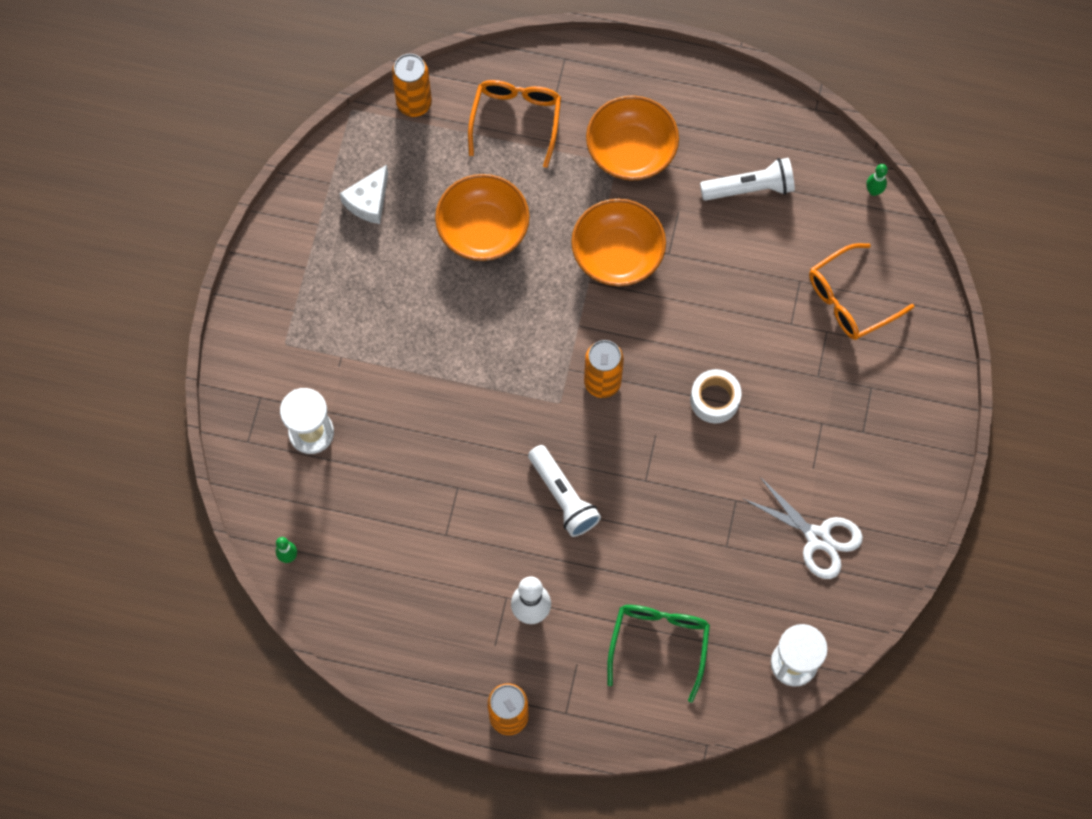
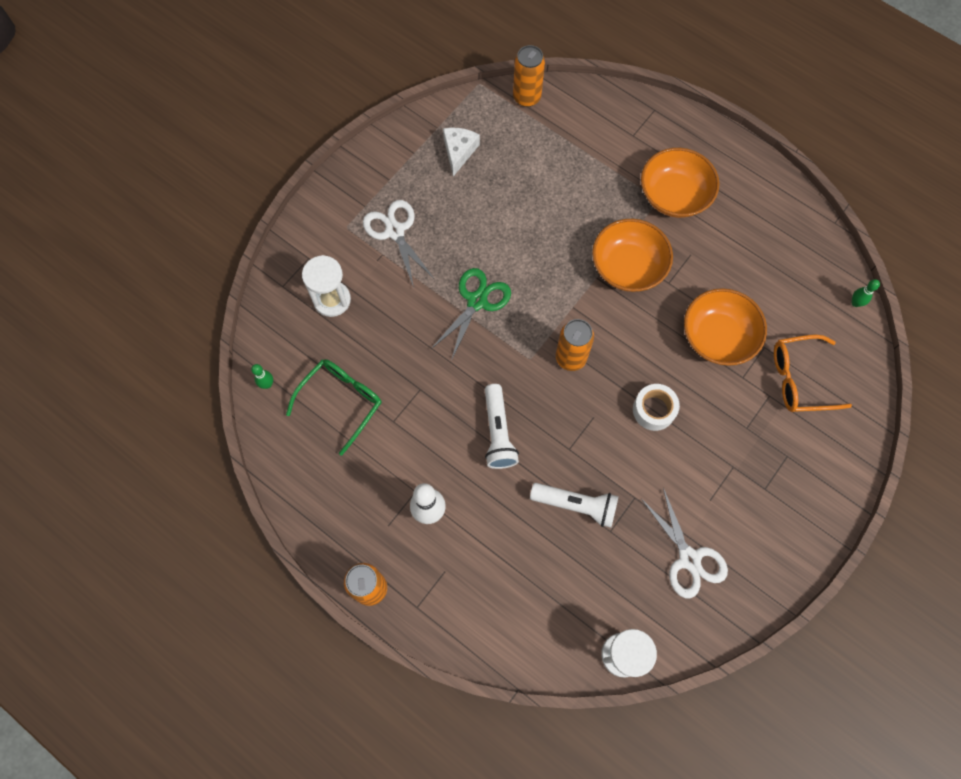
camera: 25 degrees right, 0 degrees up
white cheese [339,165,388,224] -> white cheese turned 135 degrees clockwise [443,128,480,176]
orange bowl [435,174,530,261] -> orange bowl moved to [684,288,767,366]
orange glasses [468,80,561,168] -> none
green glasses [607,605,710,703] -> green glasses moved to [286,359,381,456]
white flashlight [700,158,795,201] -> white flashlight moved to [530,483,619,528]
none -> white scissors [363,200,434,288]
none -> green scissors [431,268,511,361]

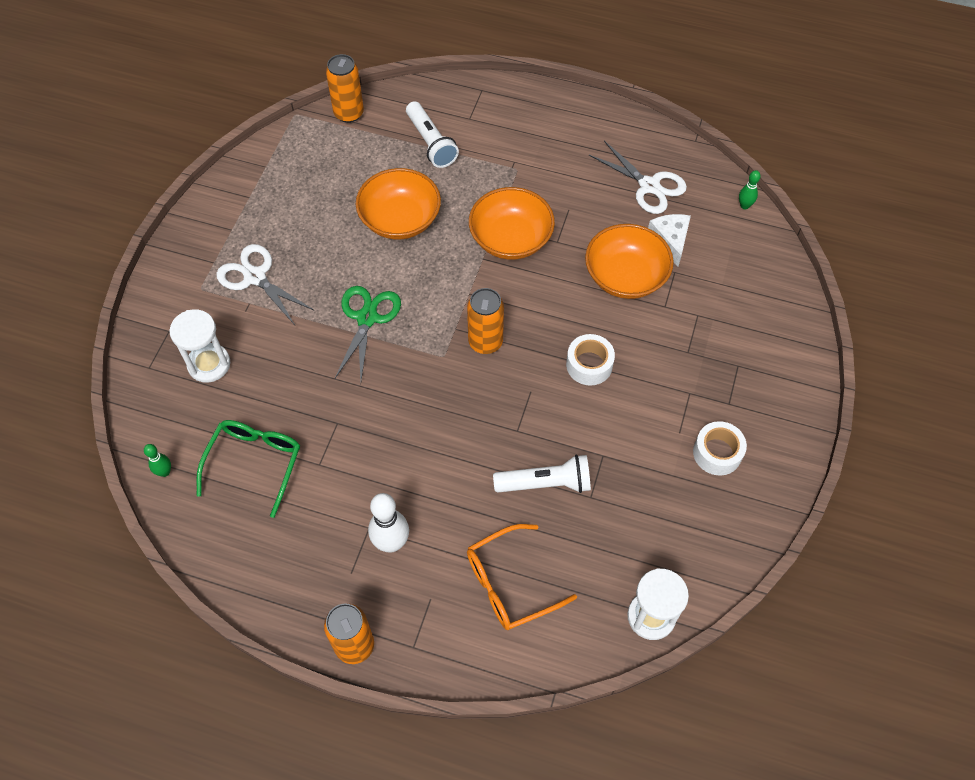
camera: 20 degrees left, 10 degrees down
white cheese [443,128,480,176] -> white cheese moved to [648,214,691,267]
white flashlight [485,384,519,469] -> white flashlight moved to [406,101,459,168]
orange bowl [641,148,719,218] -> orange bowl moved to [356,168,441,240]
white scissors [641,488,728,598] -> white scissors moved to [589,141,687,214]
orange glasses [774,335,852,412] -> orange glasses moved to [467,524,577,630]
none -> white tape [693,421,747,475]

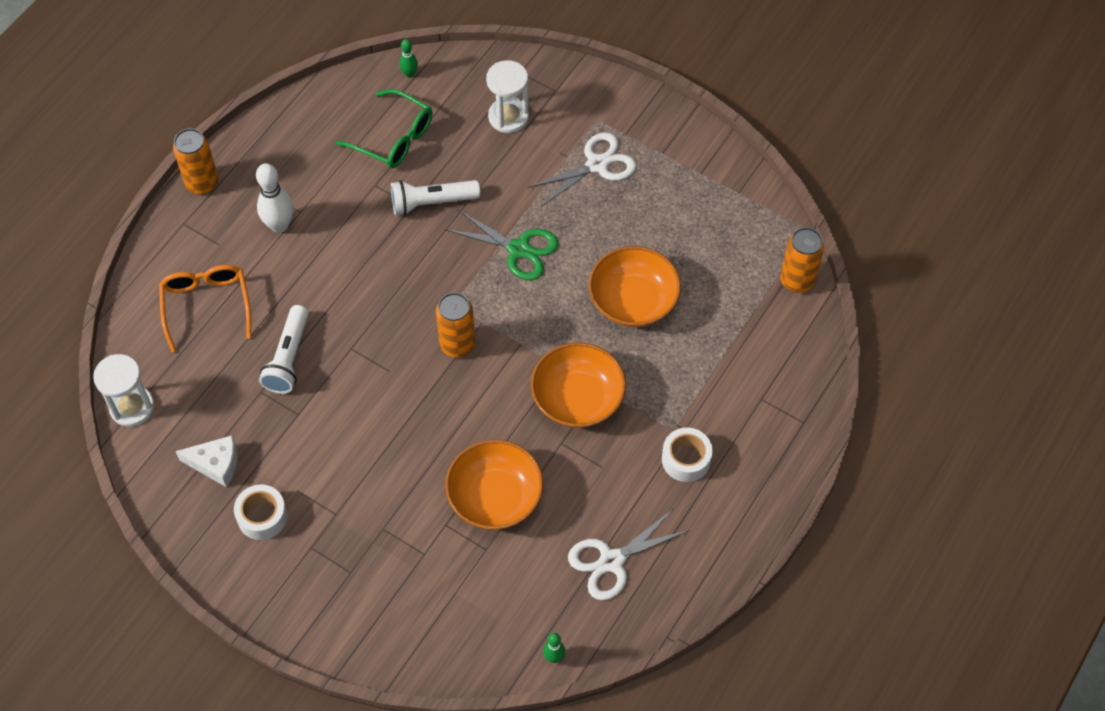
camera: 105 degrees right, 0 degrees up
white flashlight [406,101,459,168] -> white flashlight moved to [391,180,480,216]
white tape [566,334,615,385] -> white tape moved to [662,428,713,482]
white cheese [648,214,691,267] -> white cheese moved to [175,435,237,487]

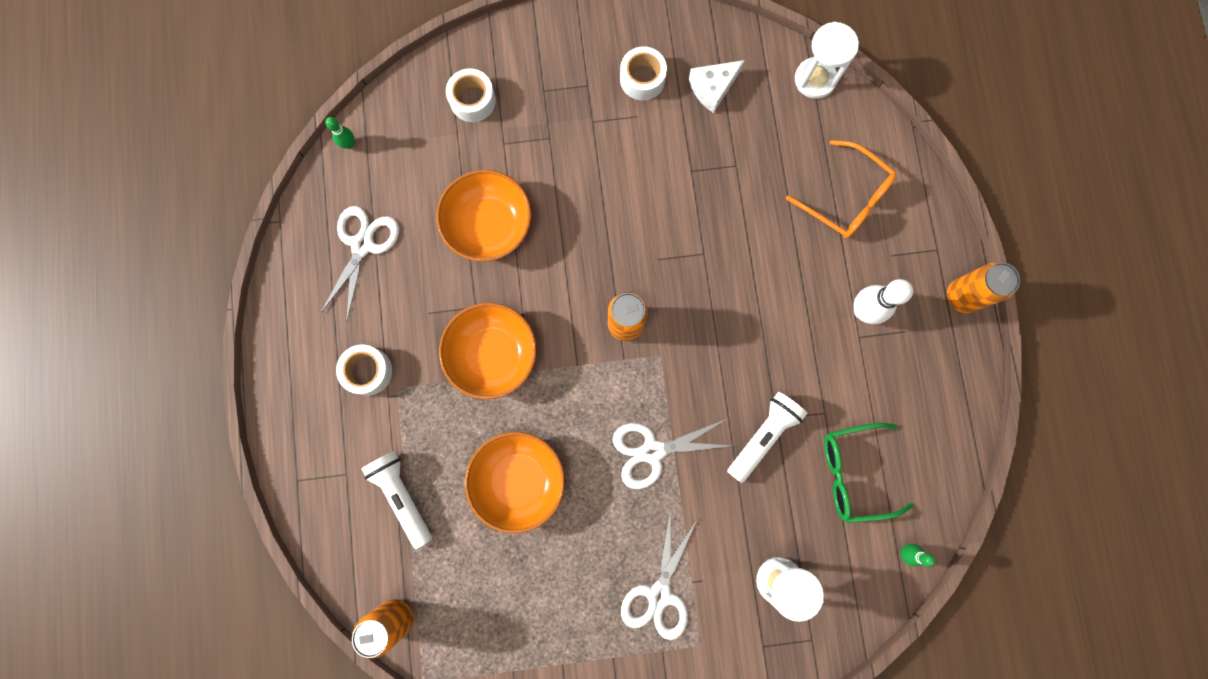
camera: 140 degrees right, 20 degrees up
white flashlight [259,305,309,394] -> white flashlight moved to [361,451,432,549]
green scissors [446,210,559,281] -> white scissors [612,419,733,489]
none -> white tape [446,68,496,122]

